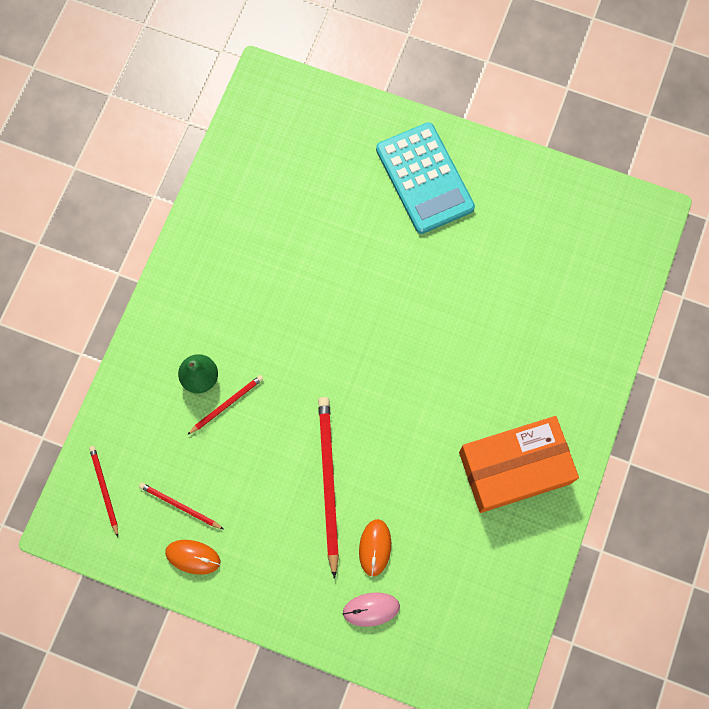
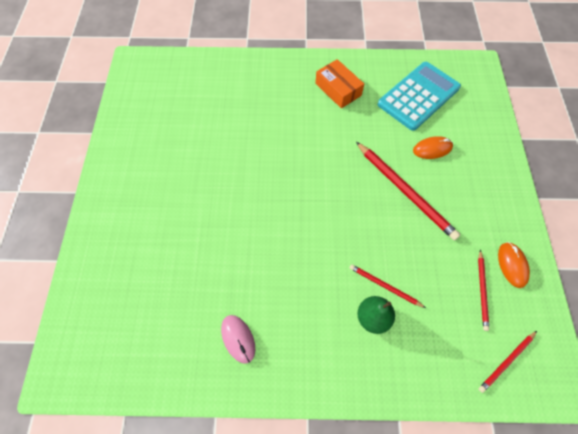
camera: 110 degrees left, 10 degrees down
red pencil [318,397,339,579] -> red pencil turned 105 degrees counterclockwise [356,142,460,240]
pink mouse [343,592,400,627] -> pink mouse moved to [221,315,255,364]
turquoise calculator [376,122,475,234] -> turquoise calculator moved to [378,62,461,131]
orange box [459,416,579,513] -> orange box [315,59,364,108], size x0.61

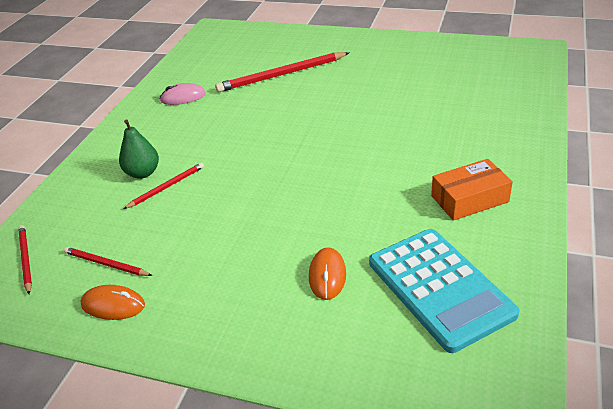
camera: 110 degrees right, 25 degrees down
red pencil [356,142,460,240] -> red pencil moved to [215,52,349,92]

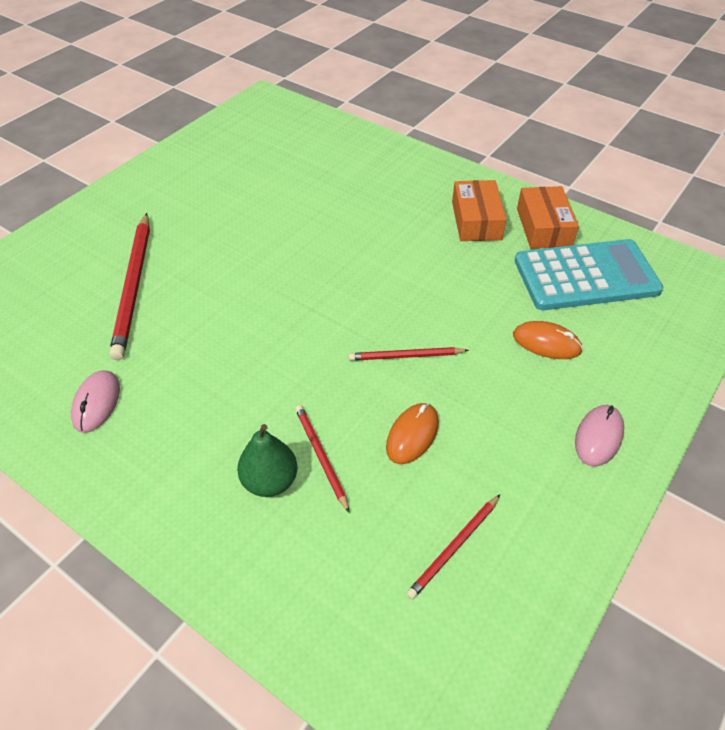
camera: 75 degrees left, 10 degrees up
red pencil [18,225,32,294] -> red pencil moved to [349,347,469,361]
orange mouse [81,285,145,320] -> orange mouse moved to [386,403,439,464]
none -> orange box [517,186,579,249]
none -> pink mouse [575,405,624,467]

